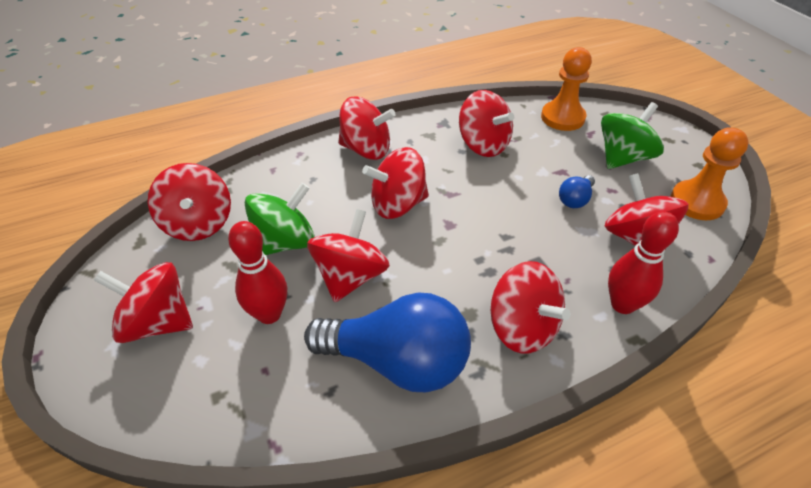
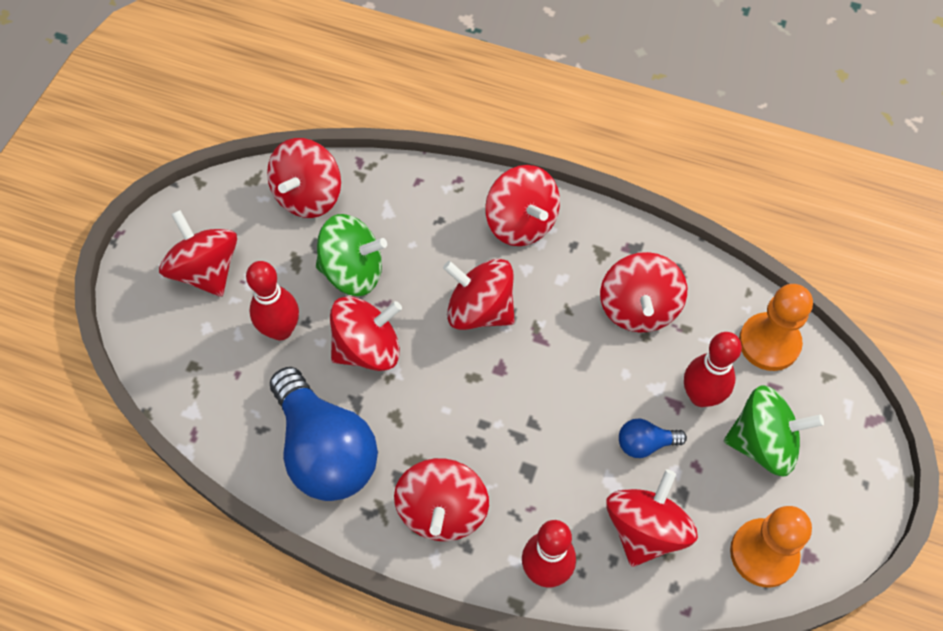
camera: 45 degrees right, 15 degrees up
none -> red bowling pin [684,332,742,407]

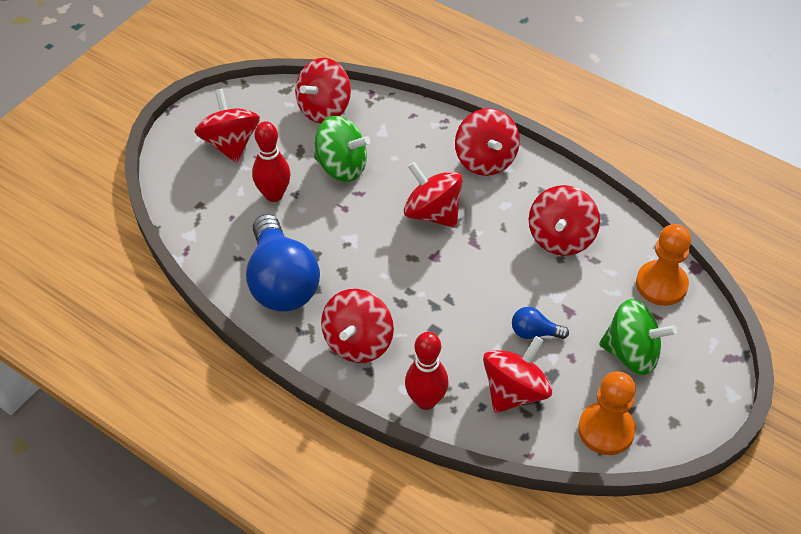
camera: 15 degrees right, 10 degrees down
red spinning top [330,296,402,371] -> none
red bowling pin [684,332,742,407] -> none

